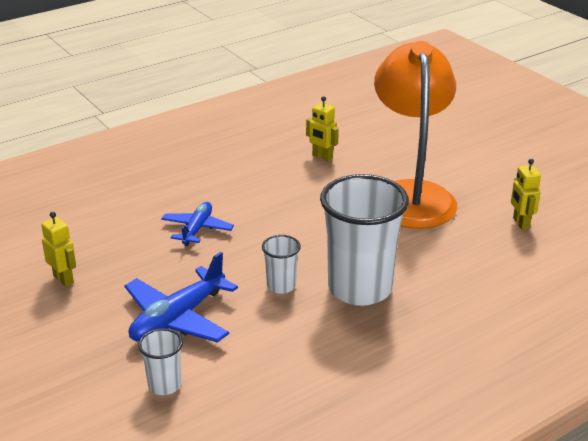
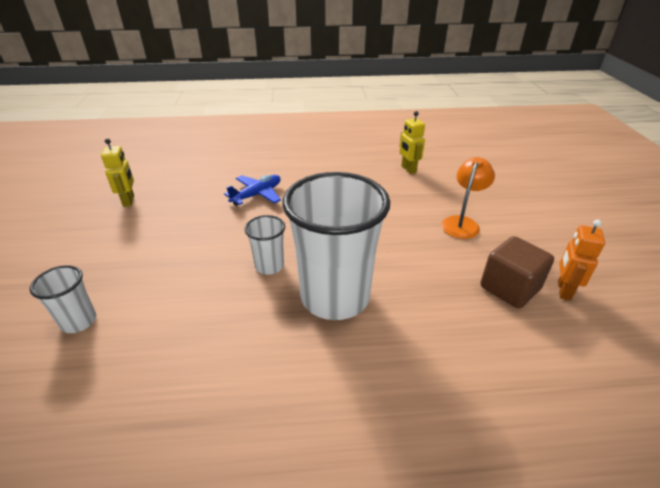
camera: 30 degrees right, 5 degrees up
blue plane [124,252,238,343] -> none
orange lamp [374,41,457,229] -> orange lamp [441,157,495,239], size x0.44
yellow robot [511,159,541,230] -> orange robot [558,220,605,300]
none -> brown cube [481,236,554,308]

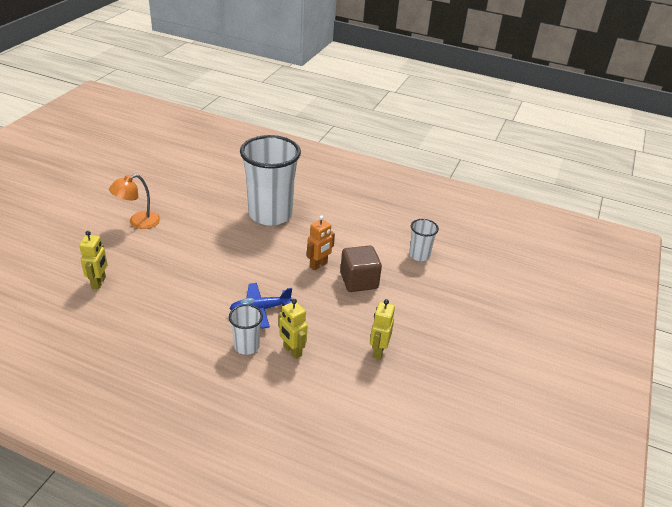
camera: 155 degrees left, 0 degrees up
white cup [245,215,285,275] -> white cup moved to [229,304,263,355]
brown cube [481,236,554,308] -> brown cube moved to [340,246,382,292]
orange robot [558,220,605,300] -> orange robot moved to [307,215,335,271]
none -> yellow robot [279,299,308,359]

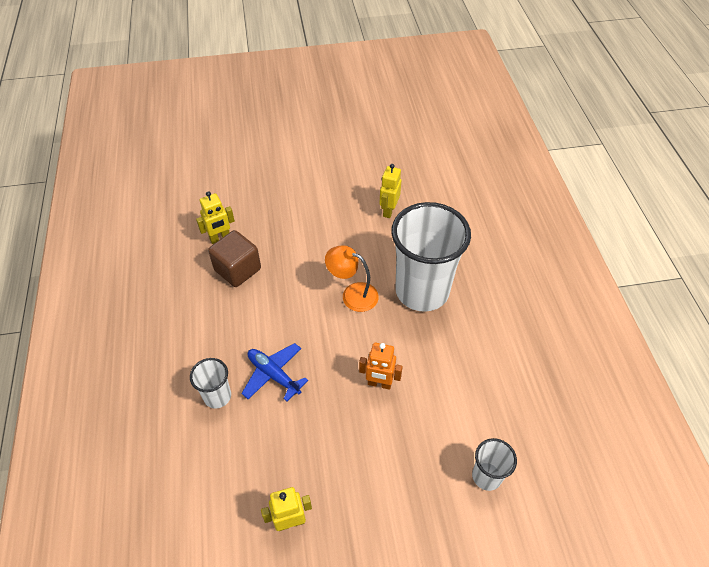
camera: 60 degrees right, 15 degrees up
orange lamp [109,174,160,229] -> orange lamp moved to [325,245,379,312]
yellow robot [279,299,308,359] -> yellow robot moved to [379,164,401,218]
brown cube [340,246,382,292] -> brown cube moved to [208,230,261,287]

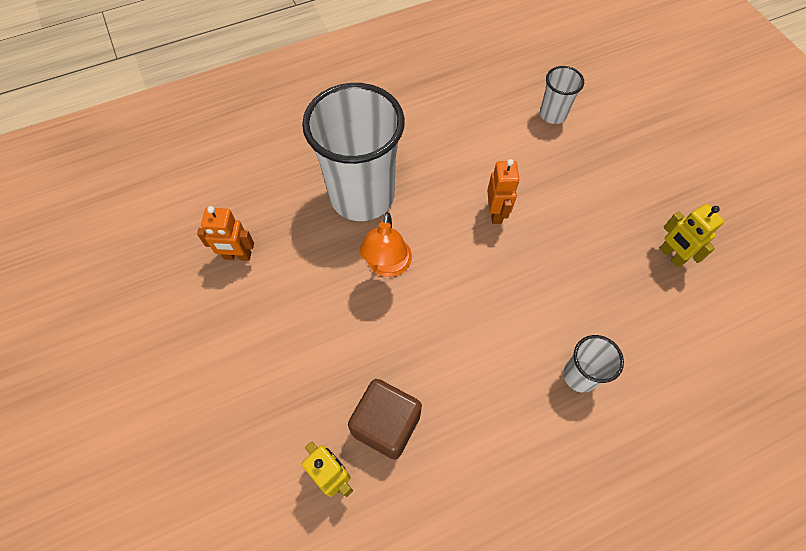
camera: 105 degrees left, 10 degrees up
blue plane [241,343,308,401] -> none
yellow robot [379,164,401,218] -> orange robot [197,206,254,261]

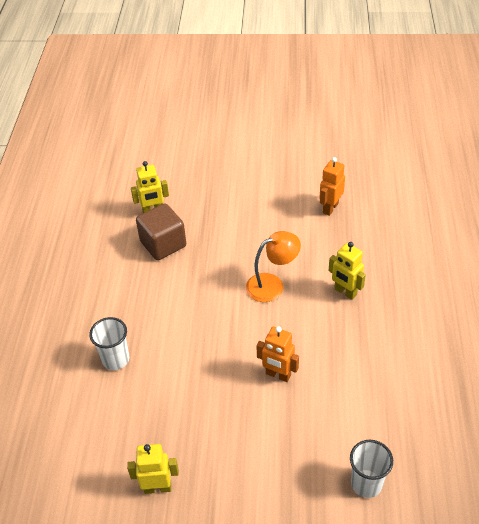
camera: 120 degrees right, 15 degrees down
white cup [302,83,405,221] -> yellow robot [328,242,366,300]
orange lamp [360,212,412,277] -> orange lamp turned 120 degrees clockwise [246,231,301,302]

